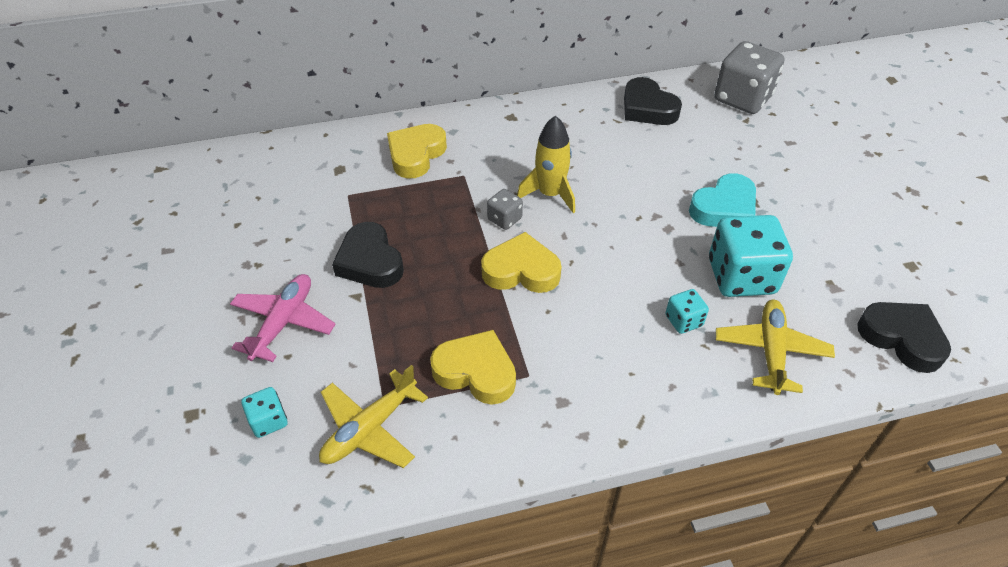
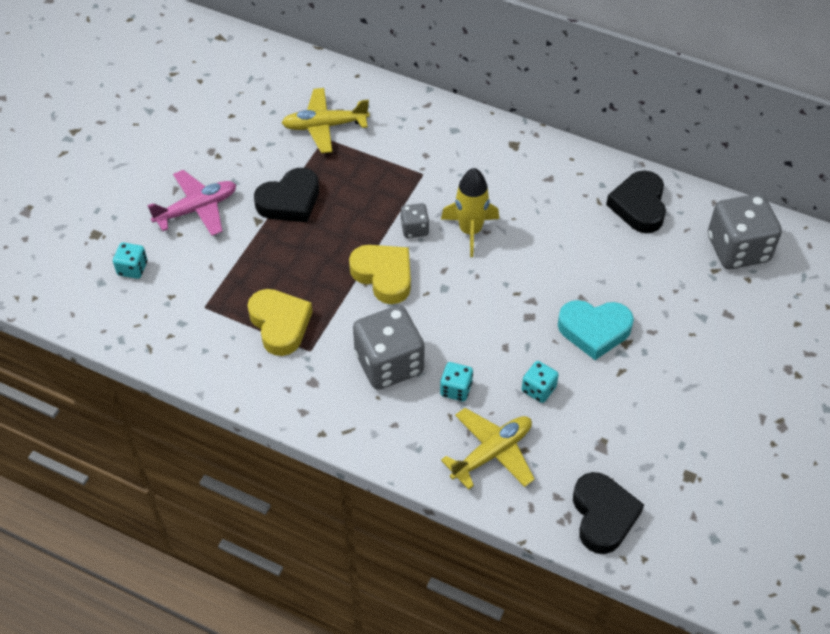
camera: 40 degrees right, 5 degrees up
yellow plane [319,365,428,468] -> yellow plane moved to [282,88,370,153]
black heart [332,222,404,288] -> black heart turned 135 degrees counterclockwise [254,168,319,222]
yellow heart [387,124,447,179] -> none
turquoise dice [709,215,793,297] -> turquoise dice [522,361,559,403], size x0.48
none -> grey dice [353,305,424,390]

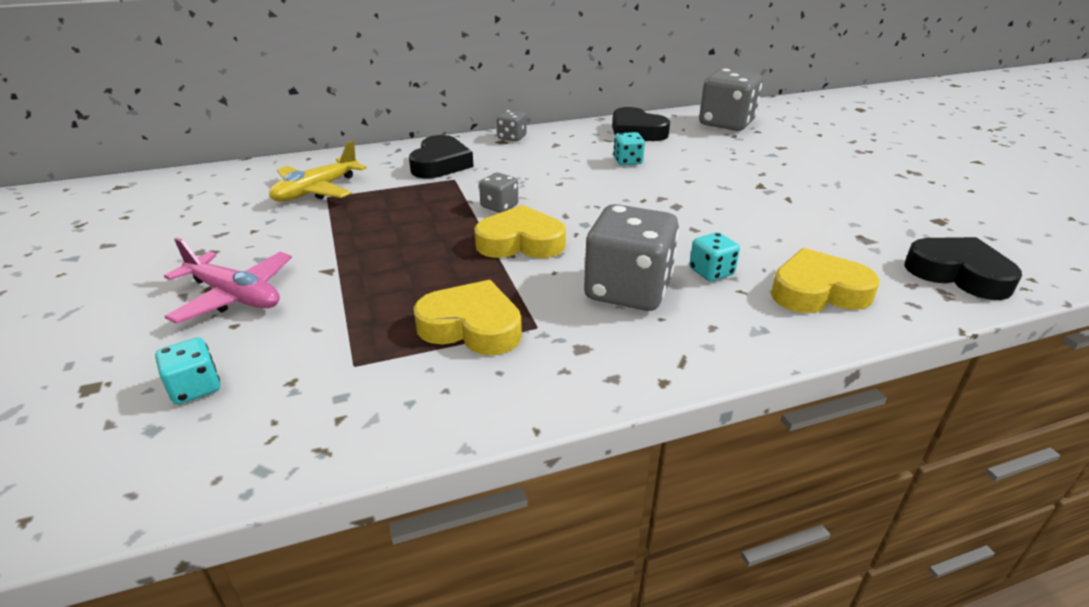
camera: 45 degrees left, 20 degrees down
pink plane [148,170,236,236] -> pink plane turned 105 degrees clockwise [164,238,292,324]
black heart [254,168,319,222] -> black heart moved to [409,135,474,178]
yellow rocket [441,168,499,257] -> none
yellow plane [441,408,535,490] -> yellow heart [771,248,880,313]
turquoise dice [522,361,559,403] -> turquoise dice moved to [613,132,645,165]
turquoise heart [558,300,634,360] -> none
none -> grey dice [497,110,527,141]

